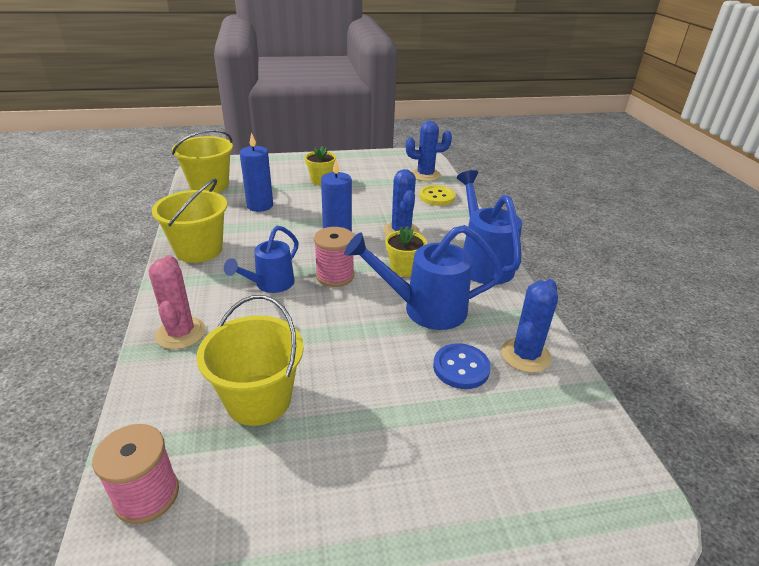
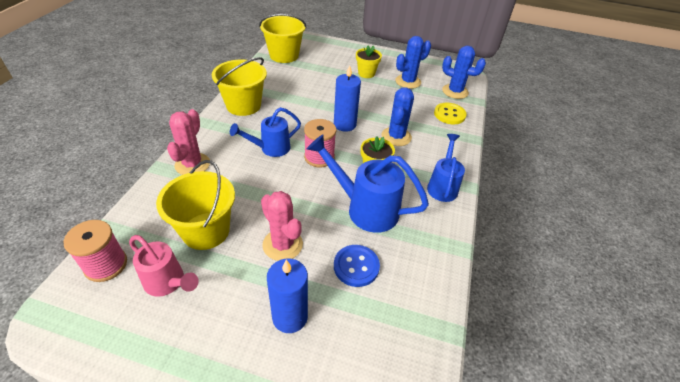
camera: 25 degrees right, 10 degrees up
blue candle [239,133,273,212] -> blue candle moved to [267,259,308,333]
blue watering can [456,170,522,285] -> blue watering can [427,134,465,202], size x0.65
blue cactus [501,279,558,373] -> blue cactus moved to [396,36,431,89]
none -> pink watering can [129,235,199,297]
none -> pink cactus [261,191,303,261]

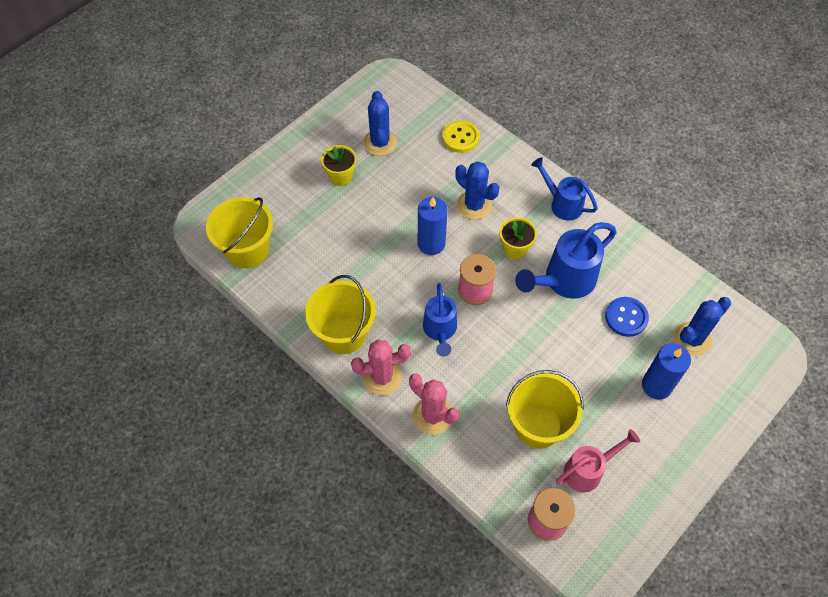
camera: 60 degrees left, 15 degrees up
pink cactus [261,191,303,261] -> pink cactus moved to [351,339,411,395]
blue cactus [442,46,486,99] -> blue cactus moved to [673,297,731,356]

